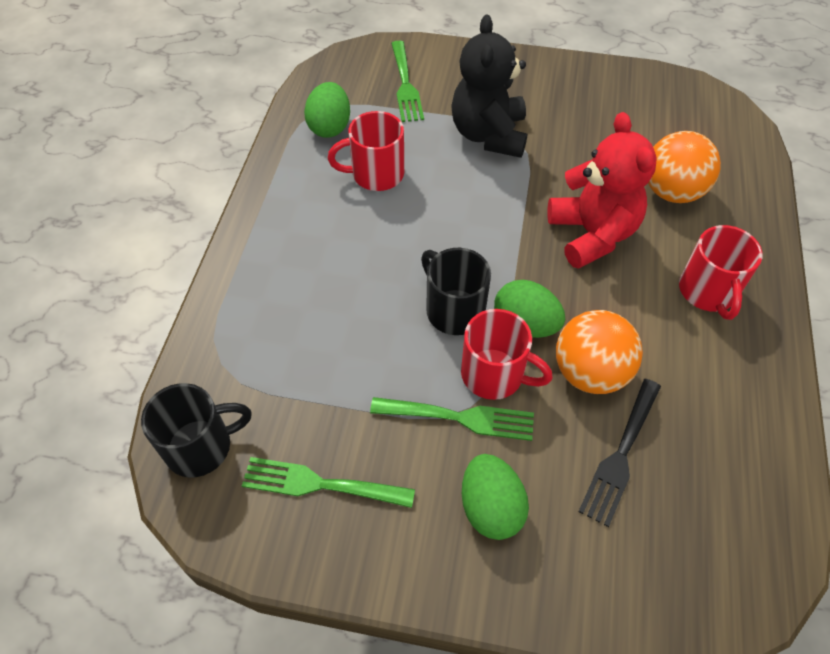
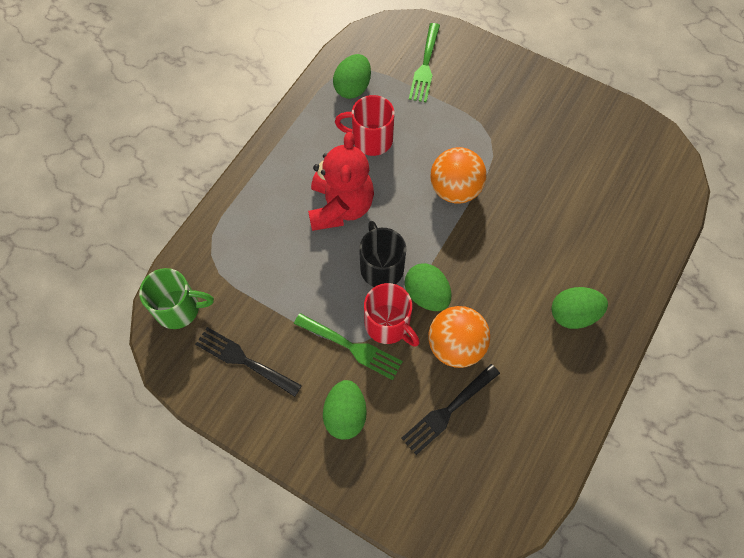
camera: 20 degrees right, 10 degrees up
black mug [141,383,252,477] -> green mug [139,268,214,329]
green fork [242,457,415,508] -> black fork [195,327,302,397]
black teddy bear [451,15,528,158] -> none
red teddy bear [547,112,656,269] -> red teddy bear moved to [308,132,374,231]
orange ball [648,131,721,203] -> orange ball moved to [430,147,487,204]
red mug [679,225,763,320] -> green egg [551,287,608,329]

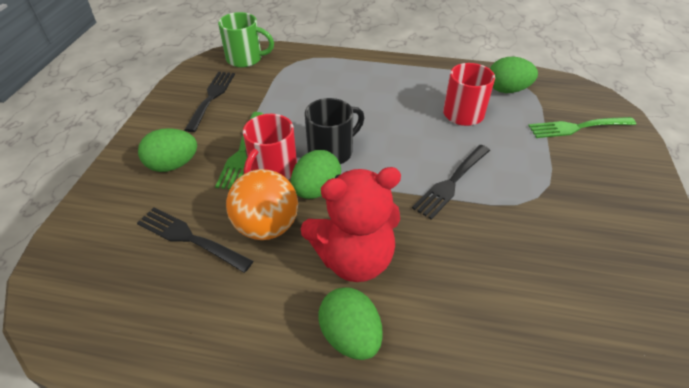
camera: 70 degrees right, 20 degrees down
green mug [139,268,214,329] -> green mug turned 60 degrees counterclockwise [218,12,274,68]
red teddy bear [308,132,374,231] -> red teddy bear moved to [300,167,401,282]
orange ball [430,147,487,204] -> black fork [412,145,490,220]

